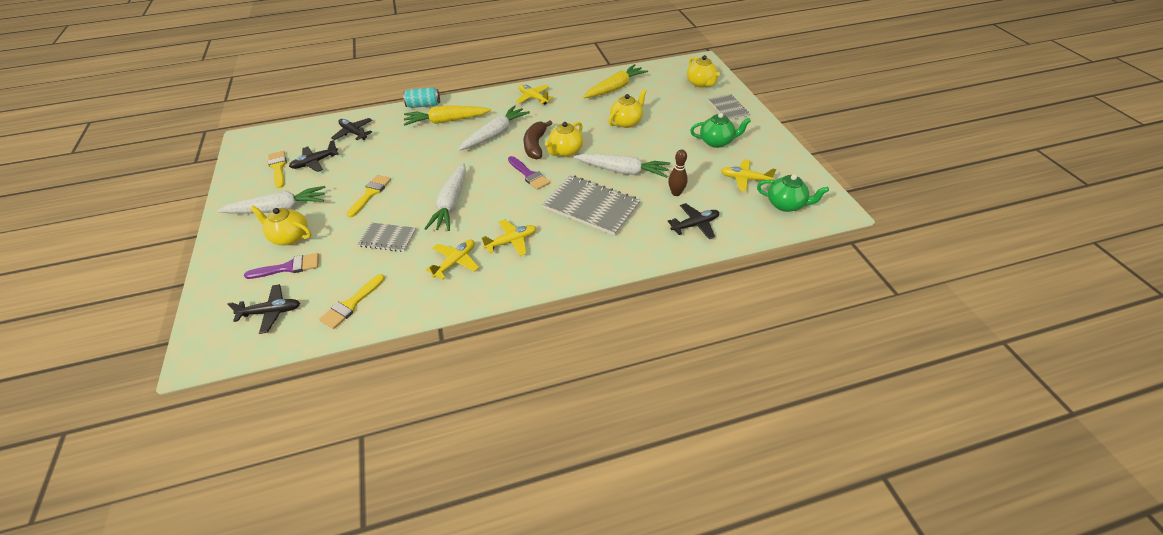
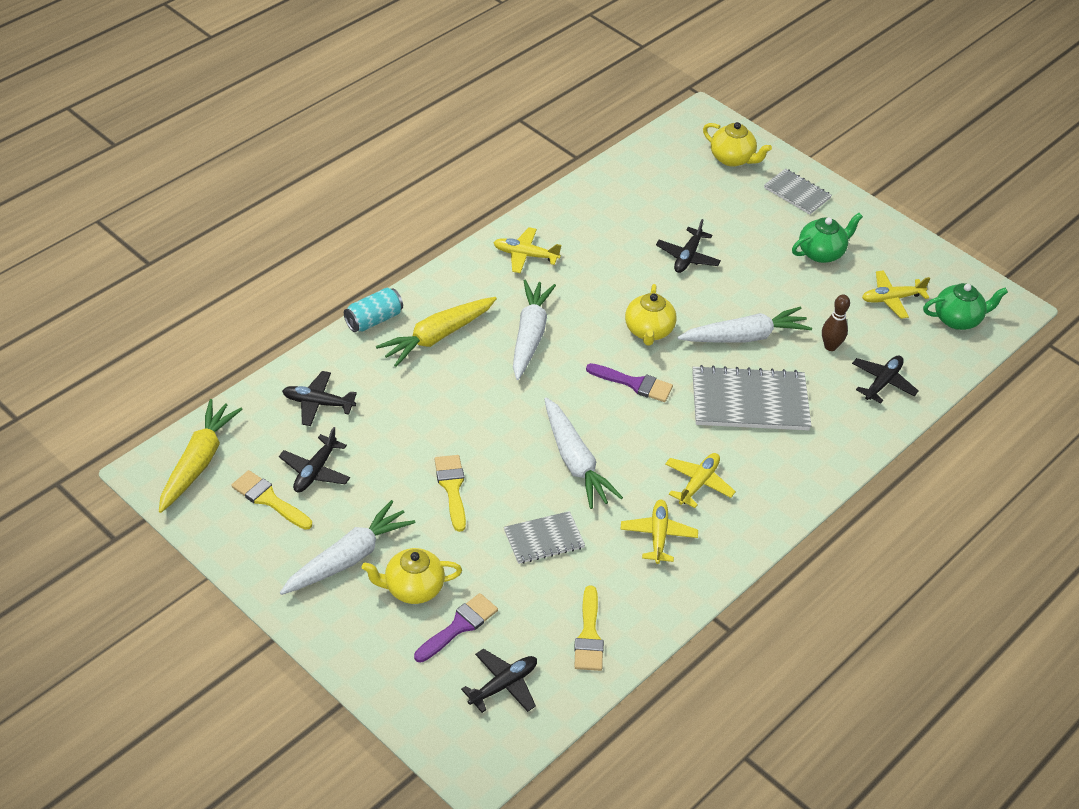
camera: 35 degrees left, 0 degrees up
brown banana [523,120,553,159] -> none
yellow carrot [583,64,648,98] -> yellow carrot moved to [159,399,243,513]
yellow teapot [608,89,647,128] -> black plane [656,219,721,273]

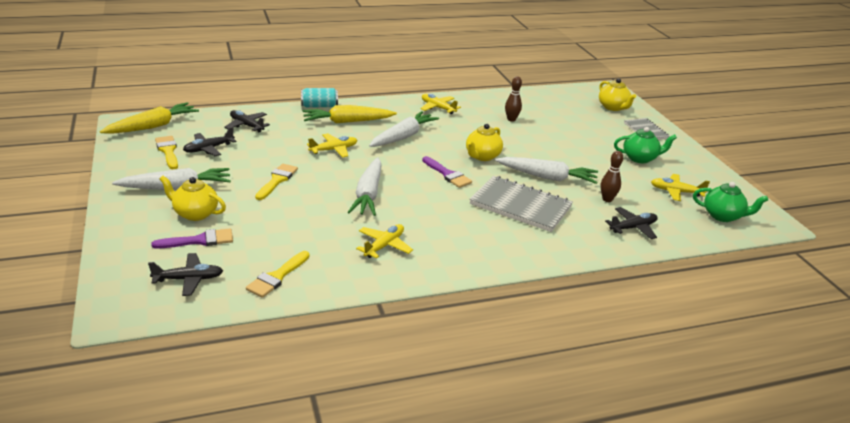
camera: 30 degrees right, 15 degrees down
grey notebook [504,511,585,564] -> none
black plane [656,219,721,273] -> none
yellow plane [665,453,736,508] -> yellow plane moved to [307,133,357,158]
none -> brown bowling pin [505,76,522,122]

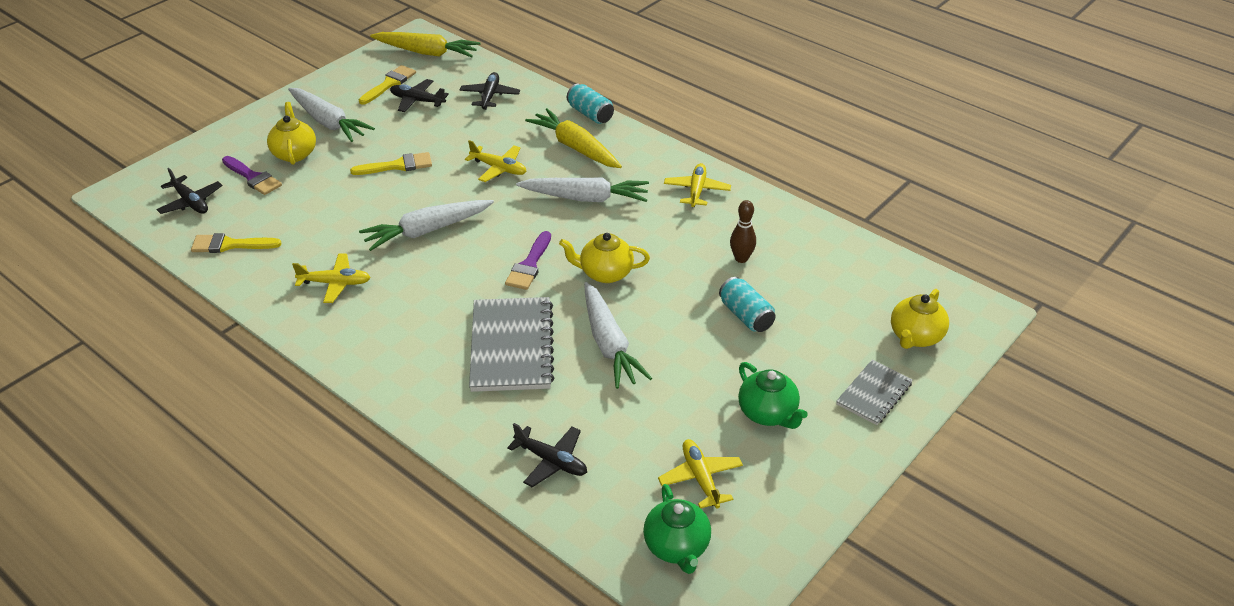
camera: 60 degrees right, 10 degrees up
brown bowling pin [601,151,623,202] -> none
none -> turquoise can [719,277,776,332]

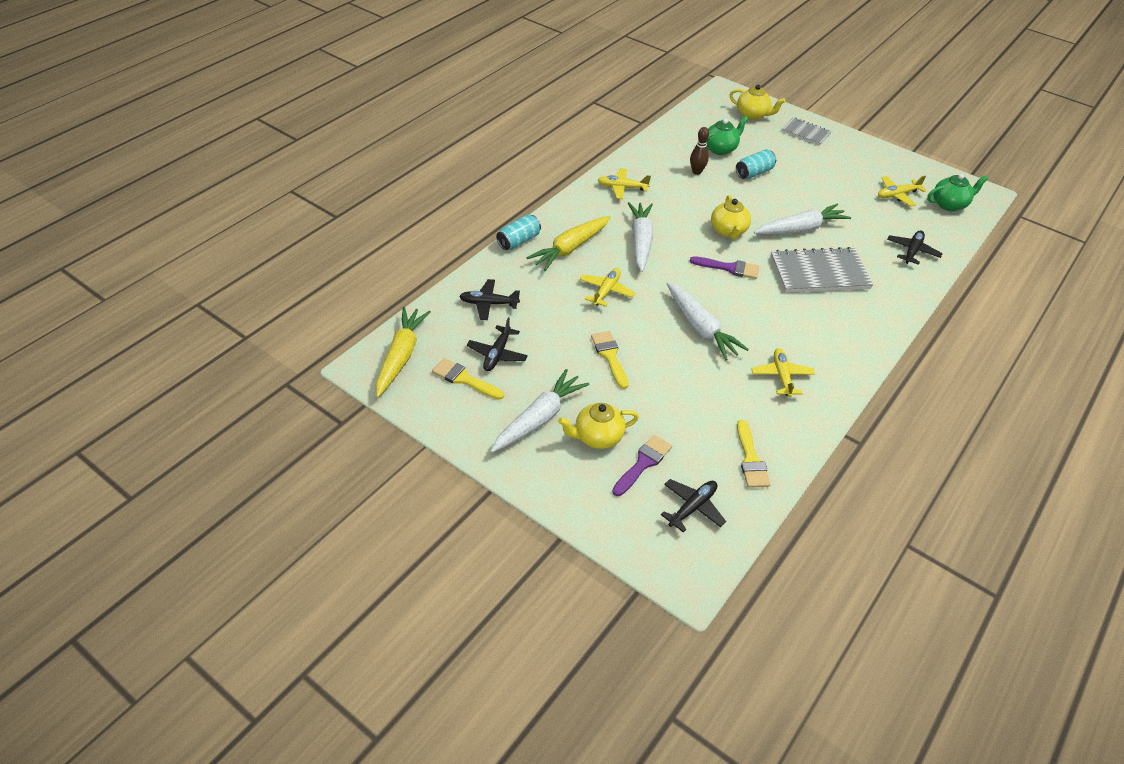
camera: 95 degrees left, 5 degrees up
green teapot [738,362,808,429] -> green teapot moved to [706,116,748,155]

